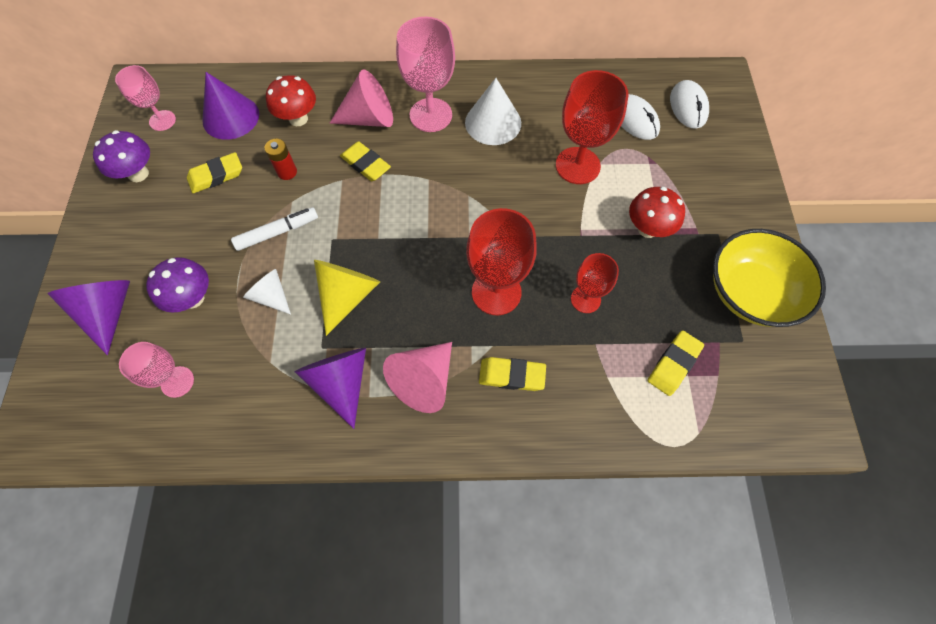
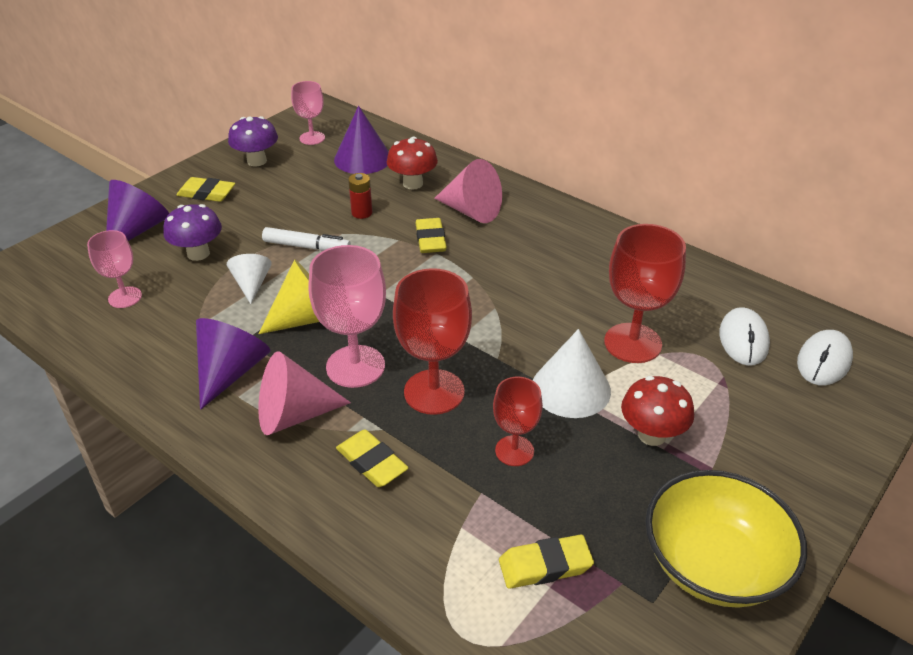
camera: 40 degrees right, 25 degrees down
yellow eraser [187,152,242,193] -> yellow eraser moved to [177,177,235,202]
pink goblet [396,17,455,132] -> pink goblet moved to [308,245,386,388]
white cone [465,78,521,145] -> white cone moved to [533,329,611,418]

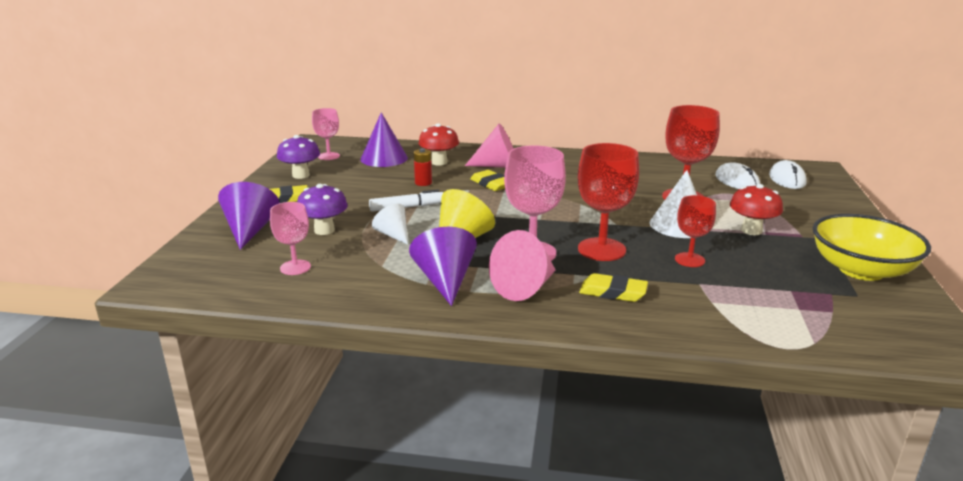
camera: 30 degrees left, 15 degrees down
yellow eraser [499,535,594,589] -> none

